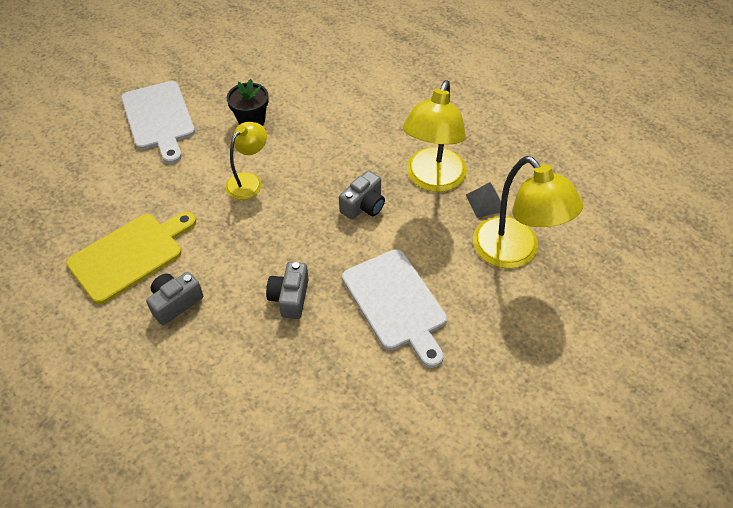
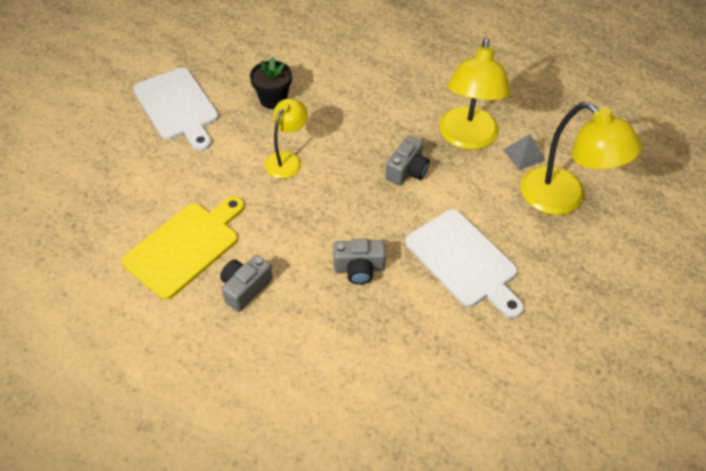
camera: 10 degrees left, 0 degrees up
grey camera [266,262,309,319] -> grey camera turned 90 degrees counterclockwise [333,239,386,285]

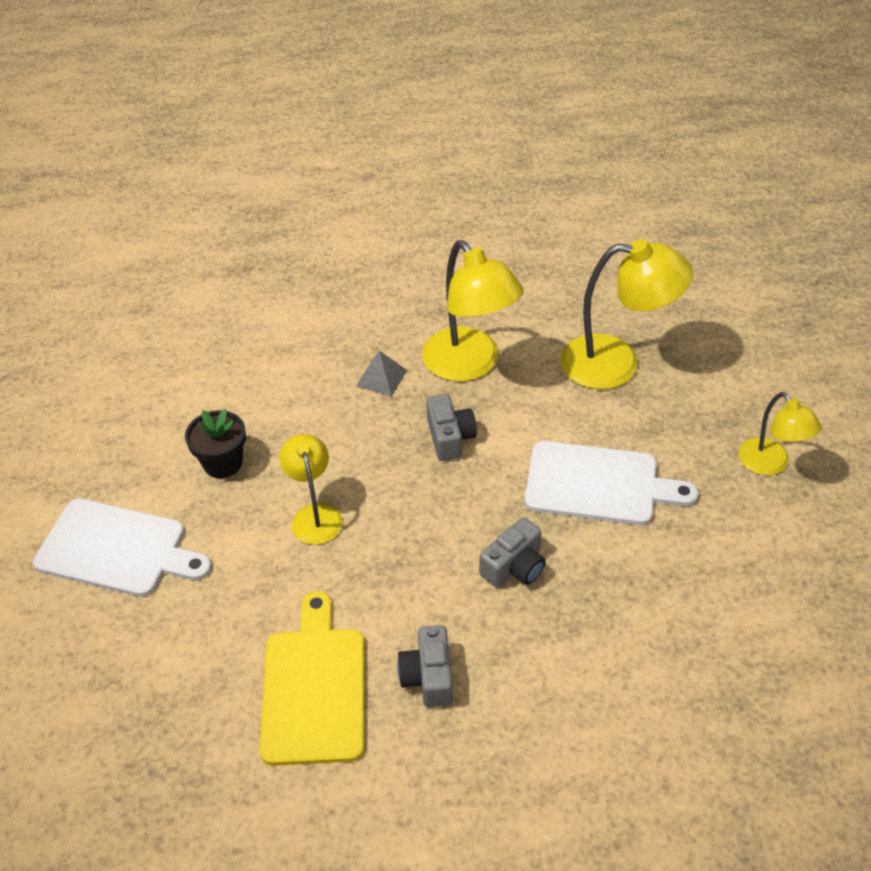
camera: 40 degrees left, 5 degrees down
grey pyramid [503,134,545,170] -> grey pyramid moved to [356,351,407,397]
none -> yellow lamp [739,392,821,475]

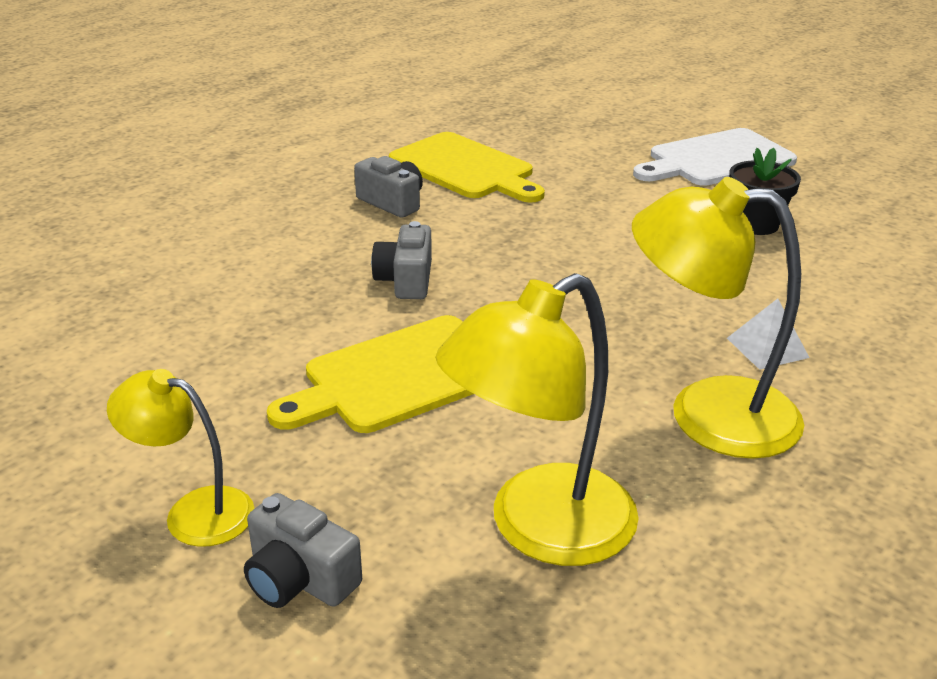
camera: 135 degrees right, 15 degrees down
yellow lamp [279,434,343,545] -> none
grey pyramid [356,351,407,397] -> white pyramid [727,298,810,370]
grey camera [426,394,477,461] -> grey camera moved to [244,493,362,608]
white cutting board [524,441,698,525] -> yellow cutting board [267,315,473,433]

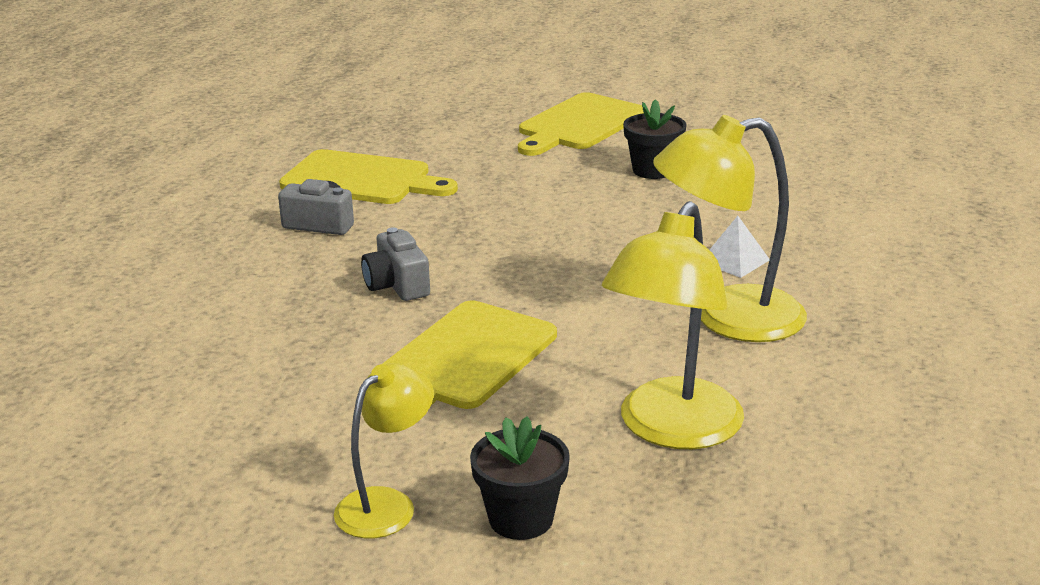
camera: 25 degrees left, 5 degrees down
yellow lamp [107,369,255,547] -> yellow lamp turned 135 degrees clockwise [334,363,434,538]
grey camera [244,493,362,608] -> black flower pot [470,416,570,540]
white cutting board [633,128,797,186] -> yellow cutting board [518,92,644,156]

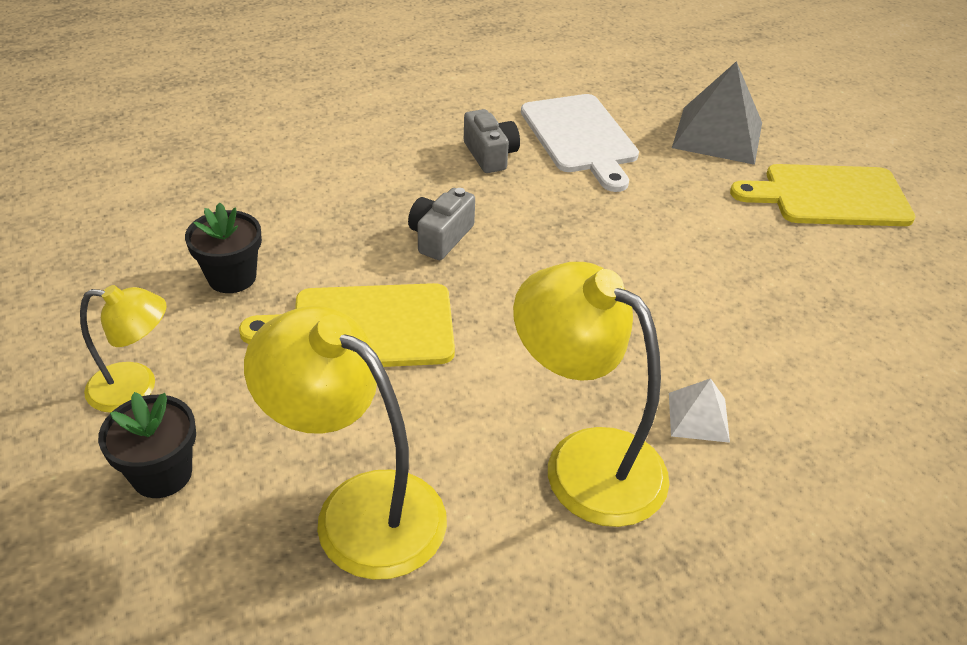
camera: 50 degrees right, 15 degrees up
yellow cutting board [279,149,458,204] -> white cutting board [521,94,639,192]
yellow lamp [602,201,744,449] -> yellow lamp turned 45 degrees clockwise [244,306,447,580]
black flower pot [623,99,687,179] -> black flower pot moved to [185,202,262,293]
none -> grey pyramid [672,61,762,165]

